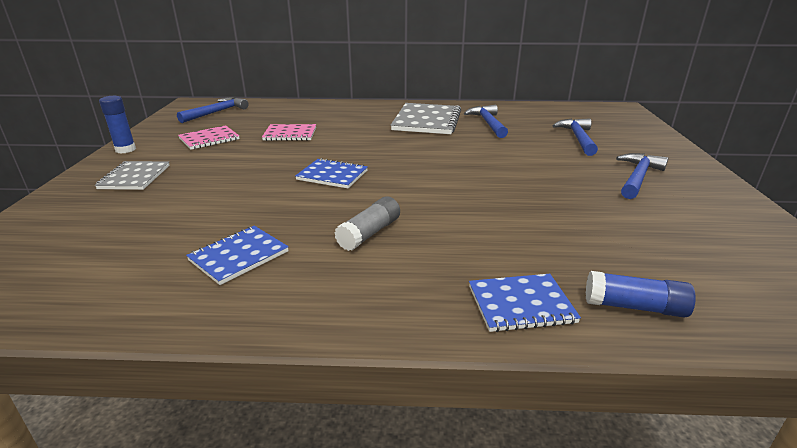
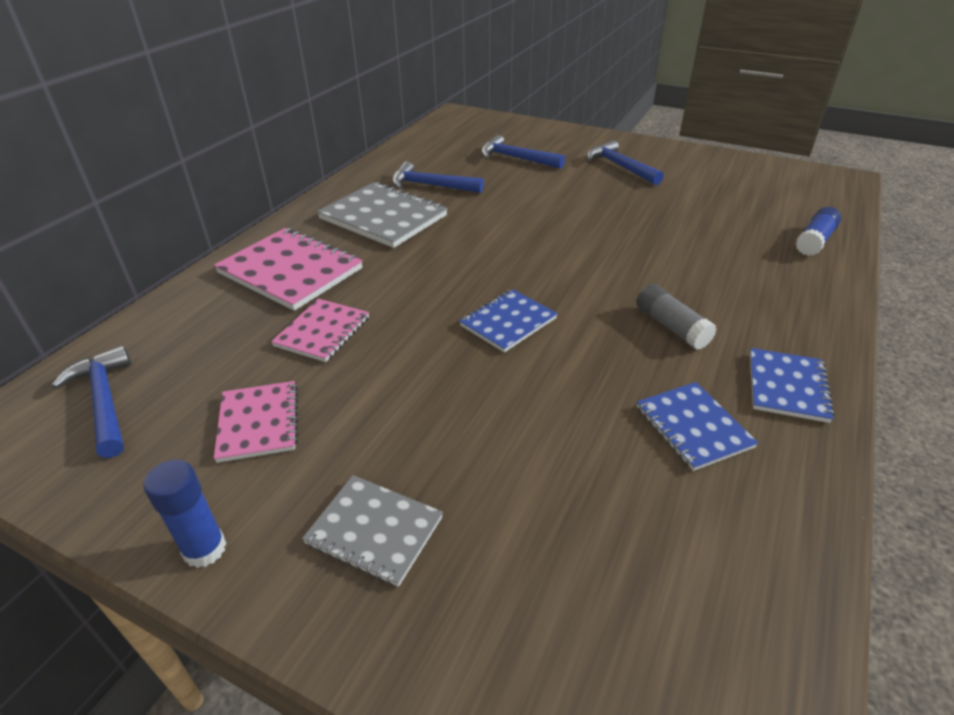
camera: 65 degrees left, 10 degrees up
blue notebook [469,274,581,332] -> blue notebook moved to [750,348,835,423]
none -> pink notebook [214,228,363,311]

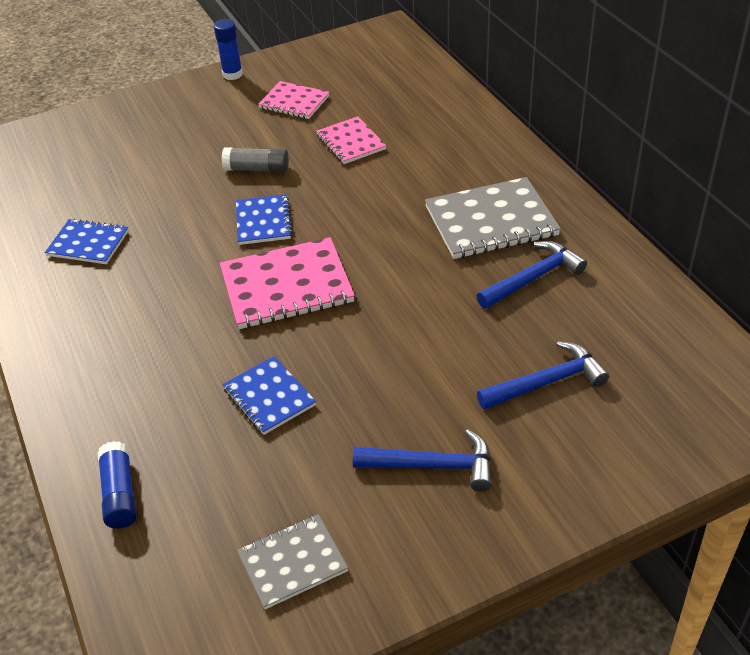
camera: 130 degrees right, 5 degrees up
blue hammer [52,346,131,458] -> none
pink notebook [214,228,363,311] -> pink notebook moved to [220,237,355,329]
grey notebook [302,475,443,587] -> grey notebook moved to [237,514,348,609]
grey glue stick [636,284,717,350] -> grey glue stick moved to [221,147,289,173]
blue notebook [750,348,835,423] -> blue notebook moved to [222,356,316,435]

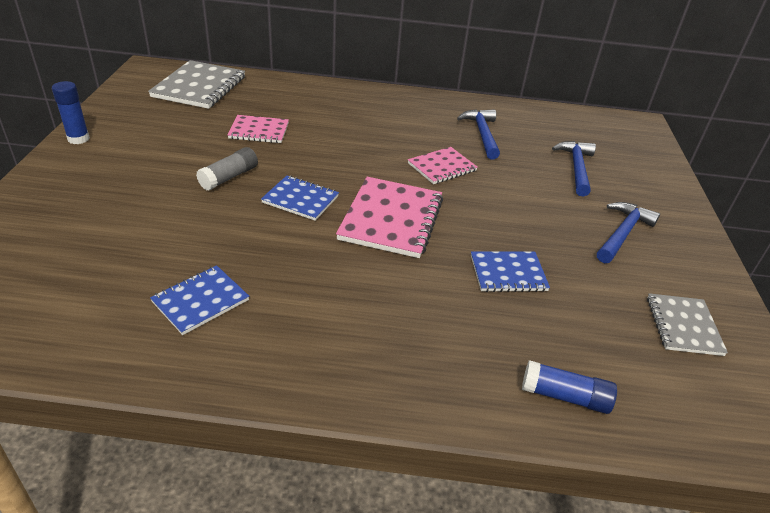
camera: 65 degrees left, 5 degrees down
pink notebook [258,81,330,119] -> pink notebook moved to [408,147,478,184]
grey notebook [425,177,561,259] -> grey notebook moved to [148,60,245,109]

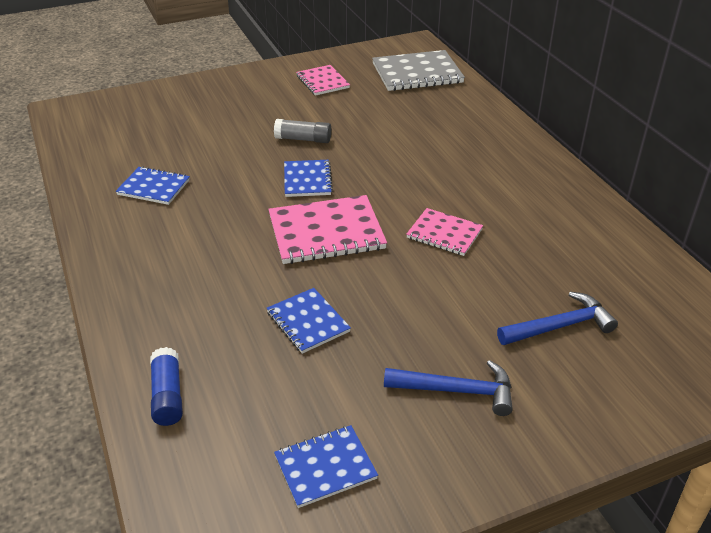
camera: 65 degrees right, 0 degrees up
blue glue stick [52,81,90,144] -> none
pink notebook [228,115,289,143] -> pink notebook moved to [296,65,350,96]
blue hammer [457,109,500,159] -> none
grey notebook [647,293,728,356] -> blue notebook [274,425,378,508]

